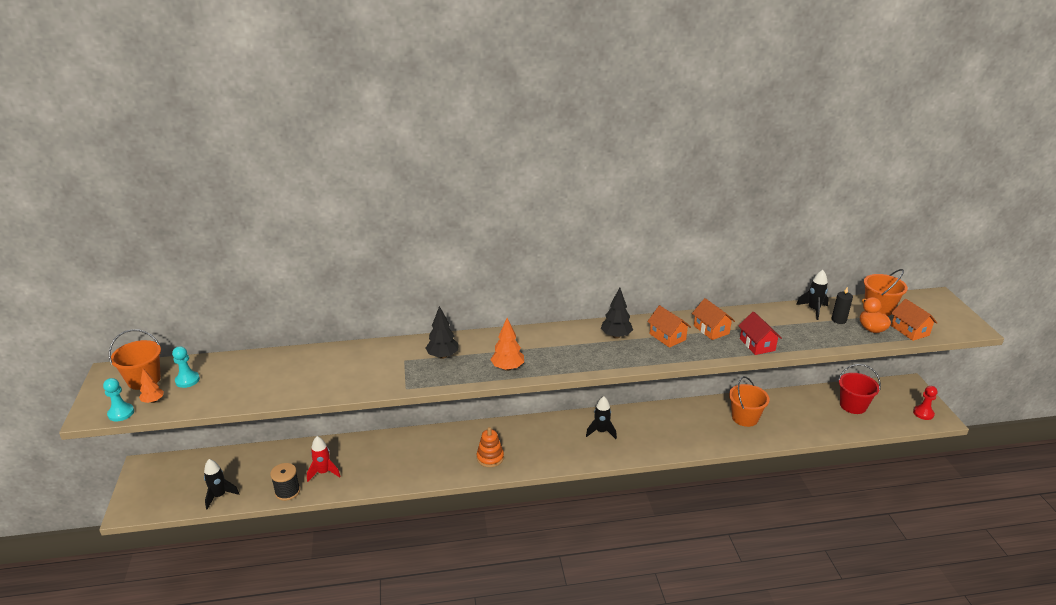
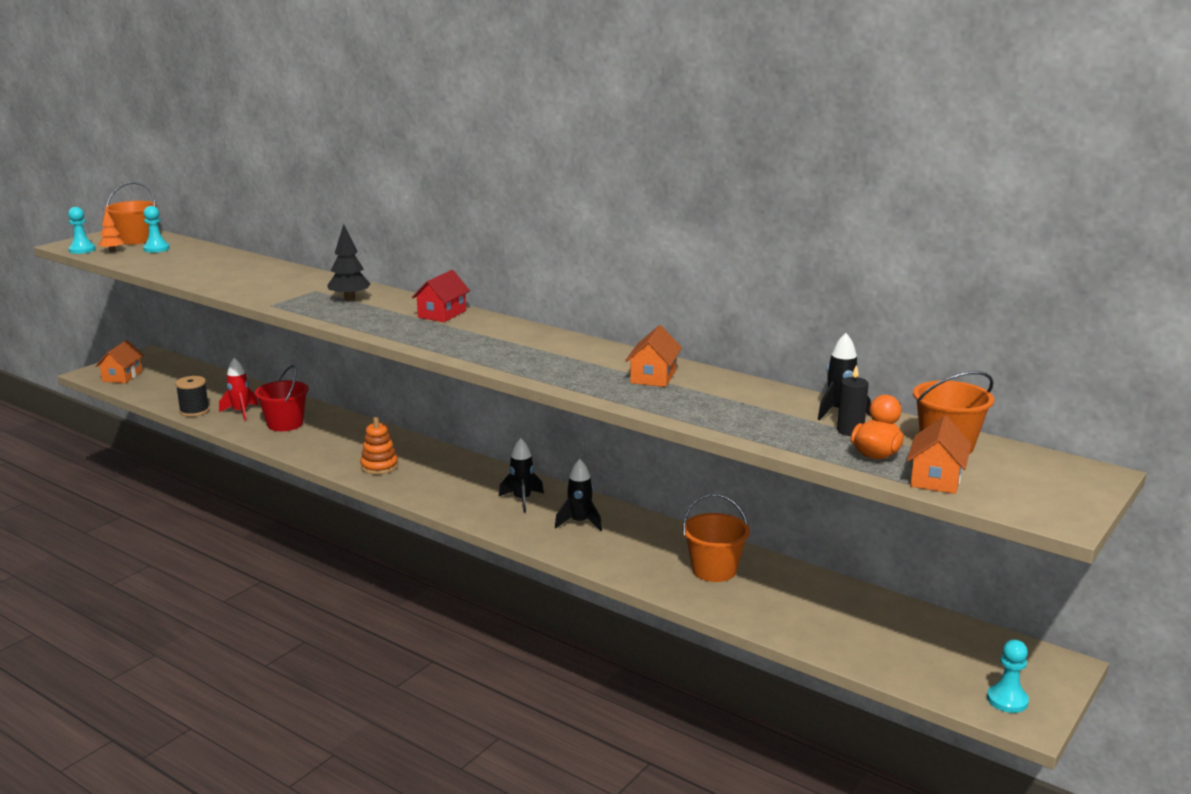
camera: 45 degrees right, 10 degrees down
black rocket [204,459,239,510] -> black rocket moved to [555,459,602,531]
orange tree [490,318,524,371] -> none
black tree [601,288,633,339] -> none
orange house [647,305,691,348] -> orange house moved to [96,340,144,383]
red house [738,312,782,355] -> red house moved to [412,270,470,322]
red bucket [838,364,881,414] -> red bucket moved to [255,365,309,431]
red pawn [913,386,938,420] -> turquoise pawn [987,640,1029,713]

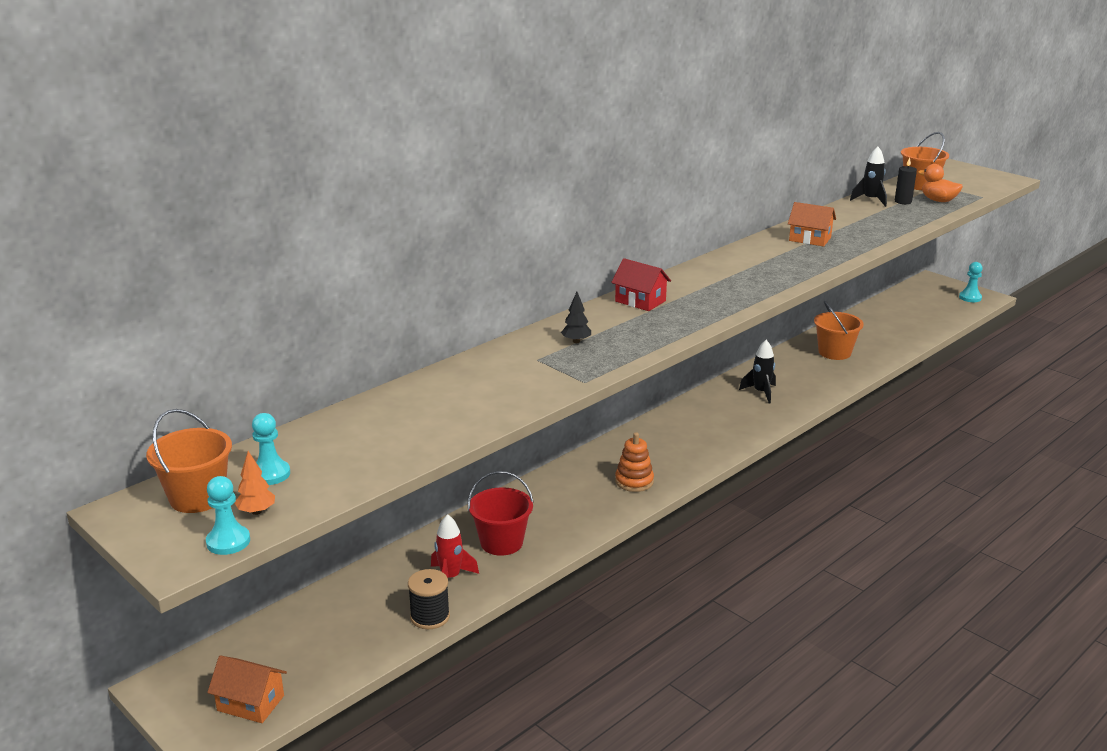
camera: 80 degrees left, 5 degrees up
black tree [327,224,371,301] -> black tree [561,292,591,343], size x0.64
black rocket [499,438,544,513] -> none
orange house [907,416,971,494] -> none

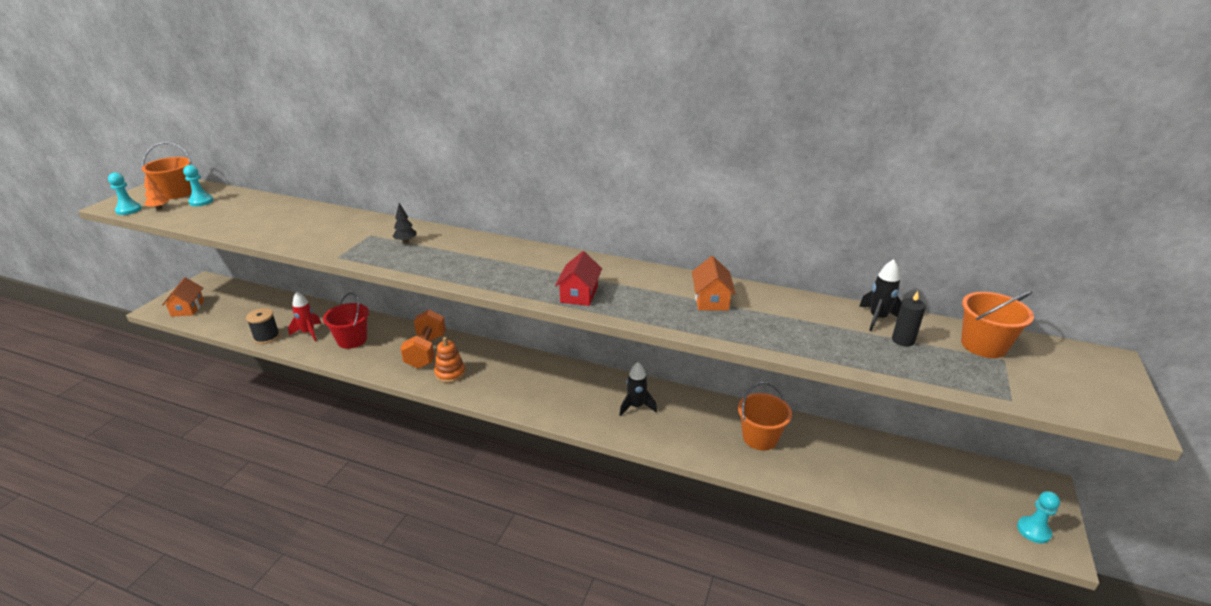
camera: 65 degrees right, 5 degrees up
red house [611,258,671,311] -> red house moved to [555,251,602,306]
orange duck [918,164,963,202] -> none
none -> orange dumbbell [400,310,446,369]

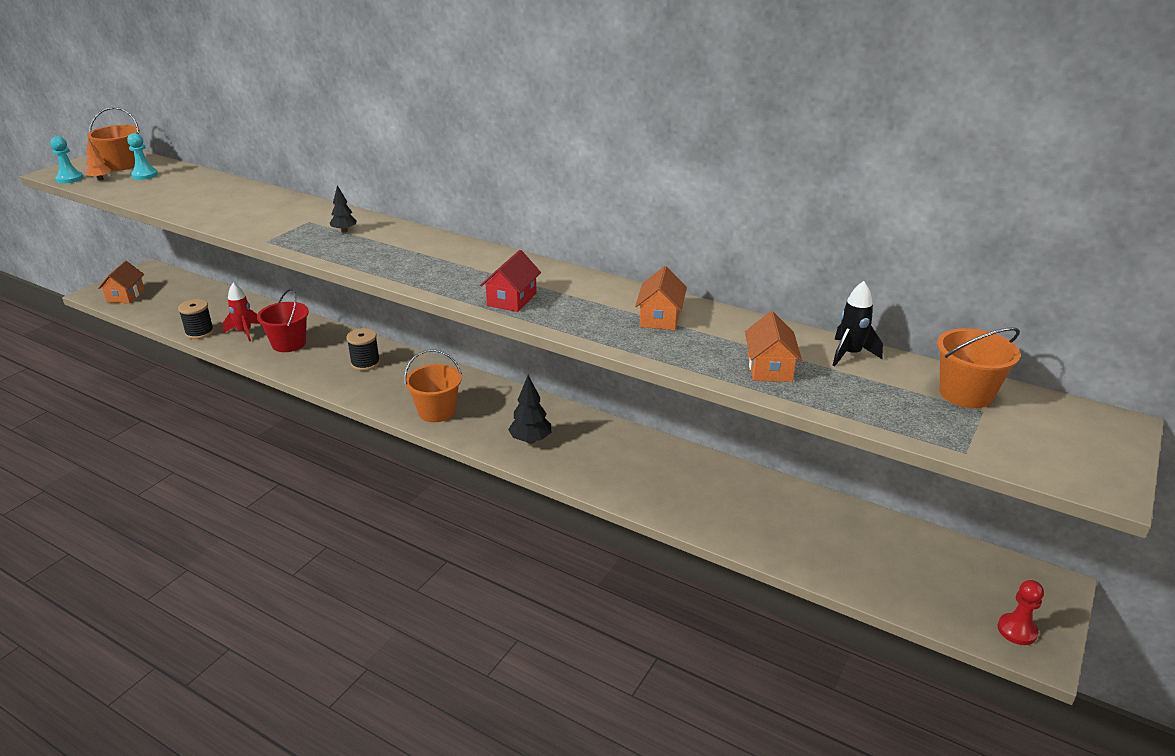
camera: 10 degrees right, 0 degrees up
orange dumbbell [400,310,446,369] -> black spool [346,328,380,371]
orange stacking toy [434,337,466,383] -> none
black rocket [619,362,657,416] -> none
orange bucket [738,382,792,451] -> orange bucket moved to [404,349,462,422]
black candle [892,291,926,347] -> none
turquoise pawn [1017,491,1060,544] -> red pawn [998,580,1044,645]
none -> black tree [508,375,551,444]
none -> orange house [745,311,802,382]

